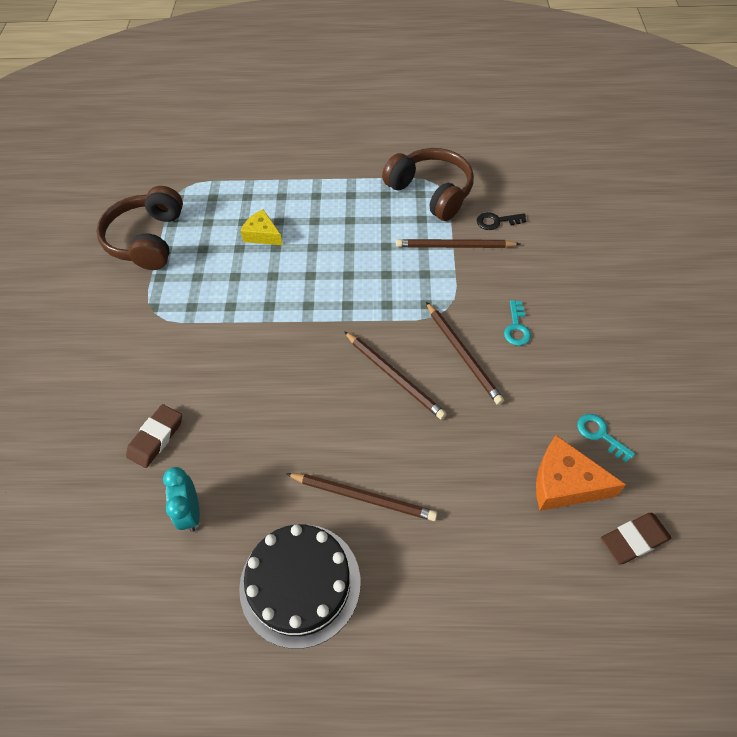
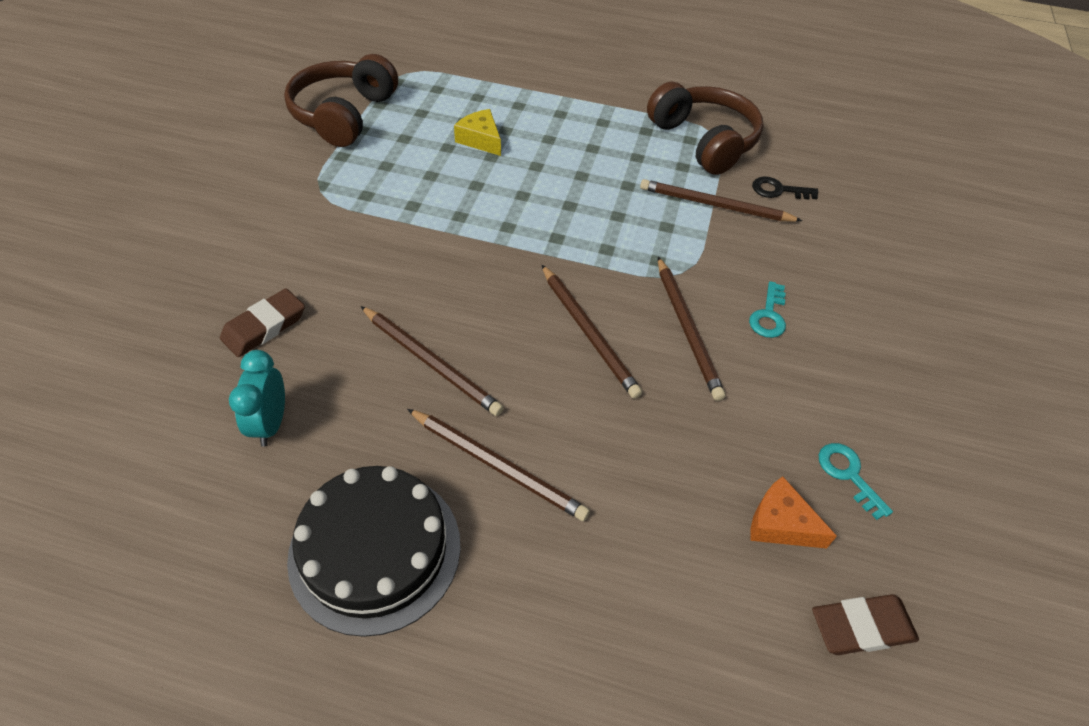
camera: 10 degrees right, 5 degrees down
orange cheese [536,435,626,511] -> orange cheese [750,476,837,549], size x0.66
none -> brown pencil [360,306,504,416]

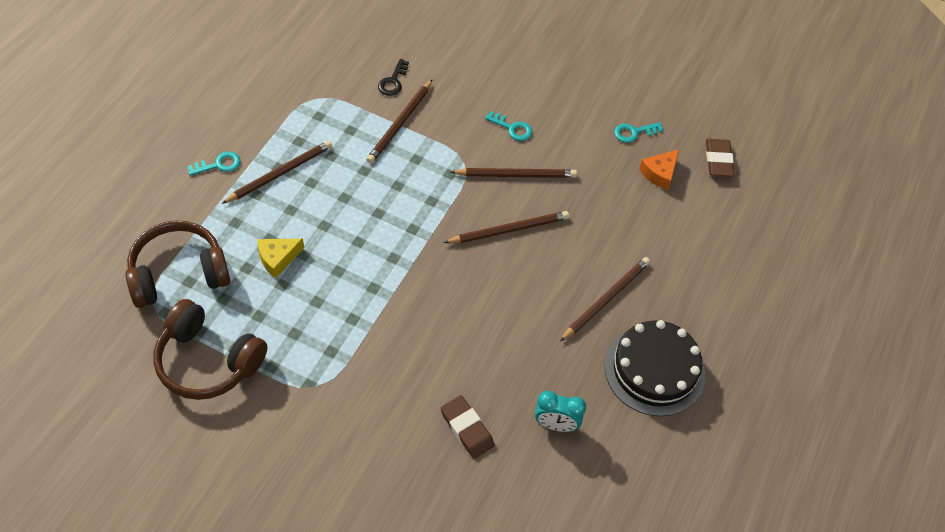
camera: 80 degrees left, 5 degrees up
brown pencil [360,306,504,416] -> brown pencil moved to [221,140,332,204]
brown headphones [647,82,763,175] -> brown headphones moved to [126,220,230,308]
none -> turquoise key [188,152,241,176]

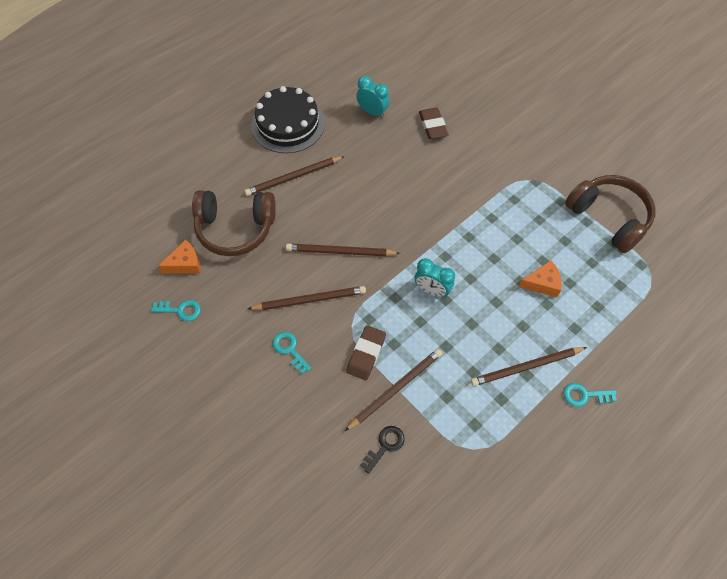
camera: 155 degrees left, 5 degrees up
brown headphones [126,220,230,308] -> brown headphones moved to [192,190,276,256]
yellow cheese [258,239,304,278] -> orange cheese [519,260,562,297]
brown pencil [451,168,577,178] -> brown pencil turned 150 degrees clockwise [248,286,366,310]
brown eraser [706,139,734,177] -> brown eraser moved to [346,325,386,380]
none -> turquoise clock [414,258,455,297]

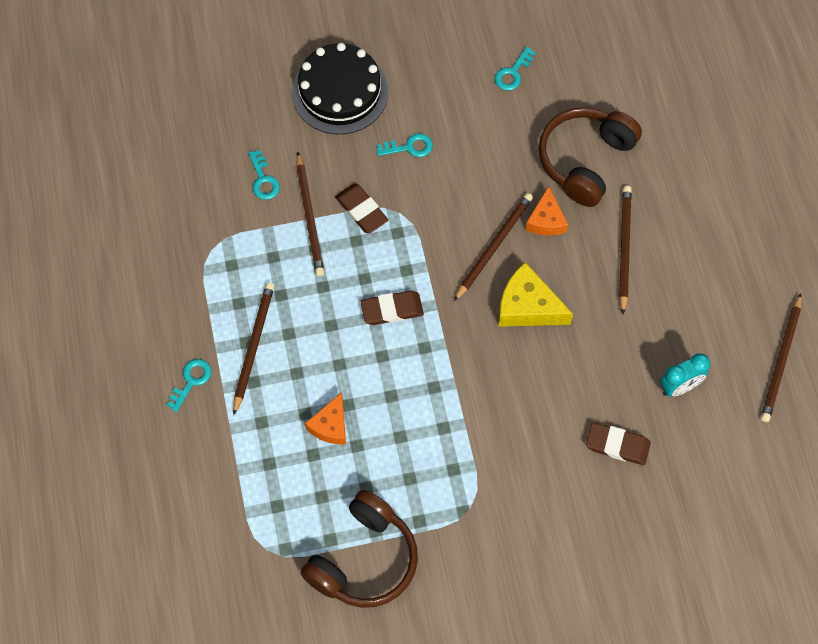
camera: 120 degrees right, 5 degrees up
orange cheese [158,240,201,273] -> orange cheese moved to [525,186,568,235]
brown pencil [248,286,366,310] -> brown pencil moved to [761,293,801,422]
black cake [251,86,325,153] -> black cake moved to [292,43,388,134]
black key [360,426,405,474] -> turquoise key [249,150,280,200]
turquoise clock [414,258,455,297] -> brown eraser [360,291,424,325]
brown headphones [565,175,656,253] -> brown headphones turned 45 degrees counterclockwise [300,490,418,608]
none -> yellow cheese [499,262,573,327]

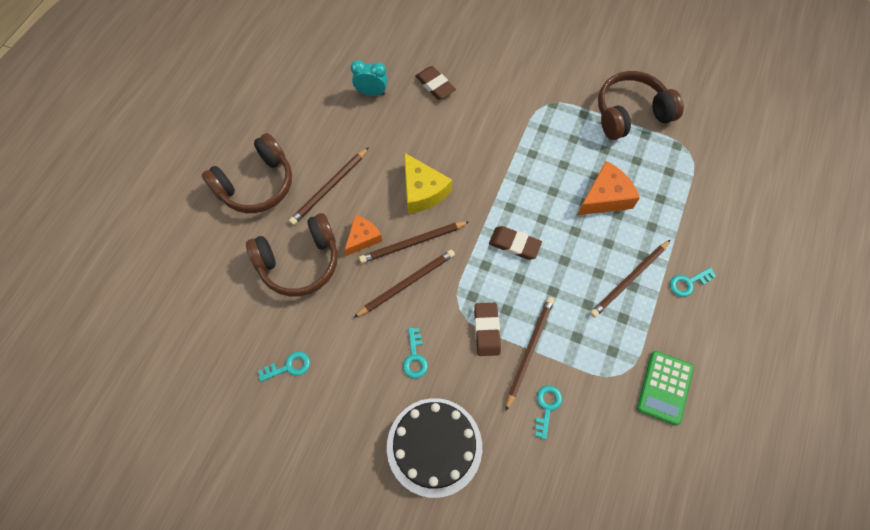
camera: 145 degrees left, 0 degrees up
orange cheese [305,392,346,444] -> orange cheese [577,161,640,215], size x1.52
turquoise key [377,133,433,157] -> turquoise key turned 120 degrees counterclockwise [403,328,428,379]
brown pencil [761,293,801,422] -> brown pencil moved to [353,250,455,318]
none -> brown headphones [202,133,292,213]
none -> green calculator [637,351,694,426]

